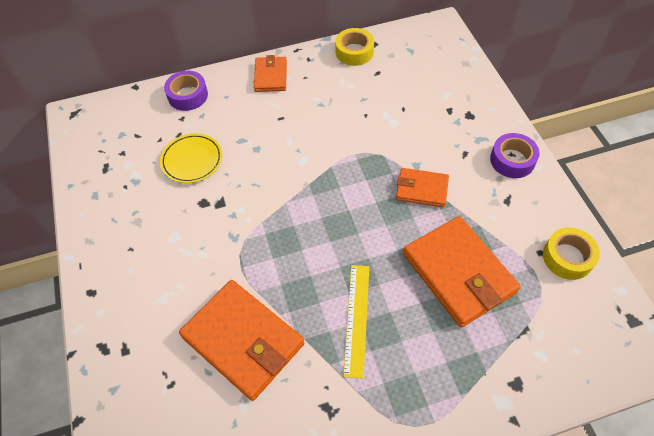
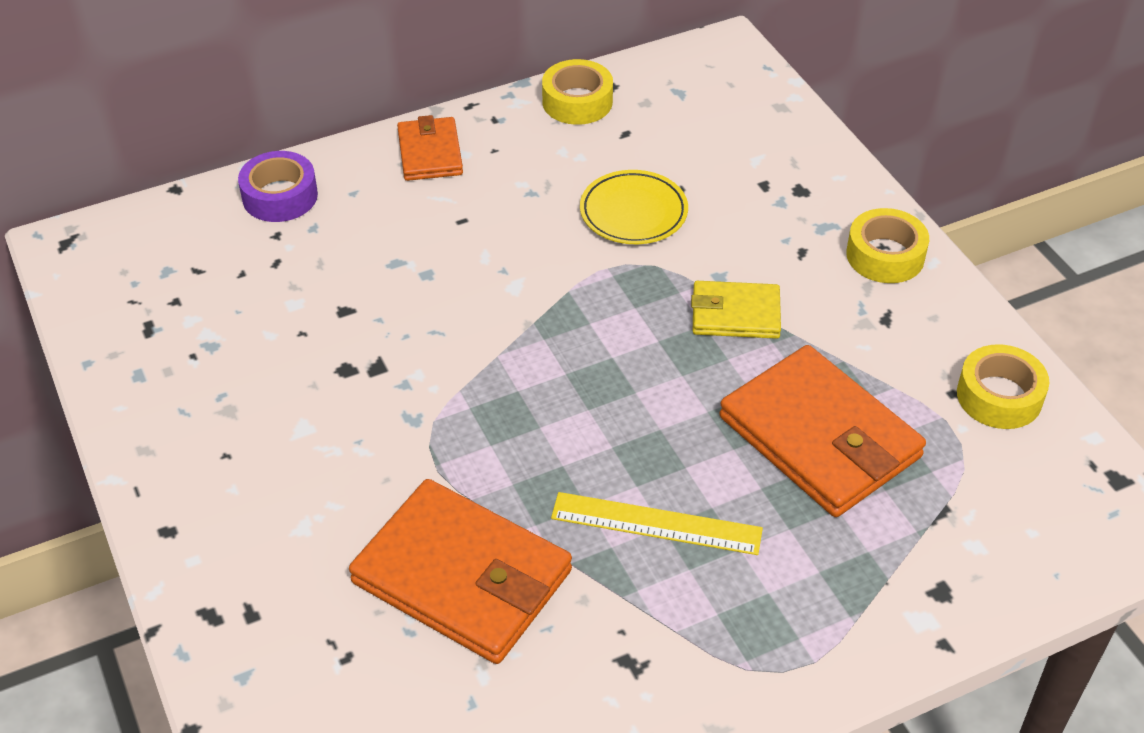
camera: 10 degrees left, 10 degrees down
yellow plate [160,133,222,183] -> yellow plate moved to [580,170,688,244]
yellow ruler [343,265,369,379] -> yellow ruler turned 75 degrees counterclockwise [551,492,763,555]
orange wallet [396,168,449,207] -> yellow wallet [691,281,781,339]
purple tape [490,133,540,178] -> yellow tape [846,208,929,283]

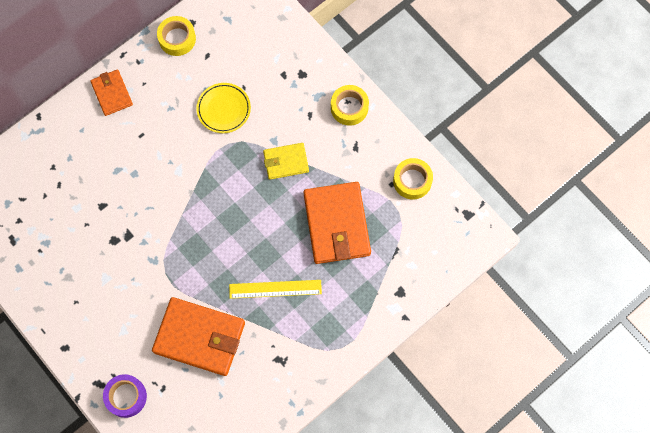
camera: 15 degrees left, 25 degrees up
purple tape [238,151,318,222] -> purple tape moved to [103,374,147,418]
orange wallet [719,345,926,517] -> orange wallet turned 45 degrees clockwise [303,182,371,264]

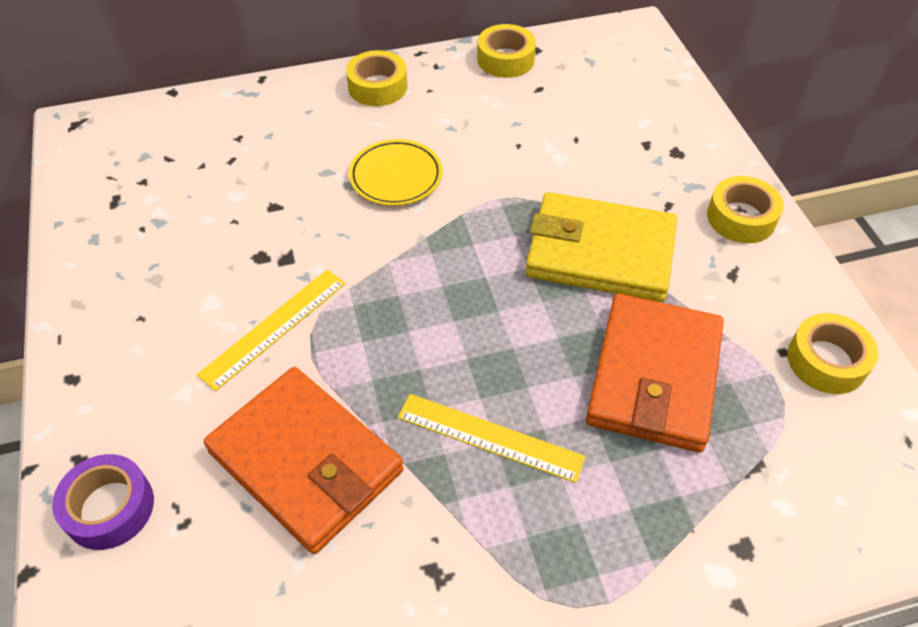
camera: 25 degrees right, 20 degrees down
orange wallet [90,70,133,116] -> yellow tape [346,50,407,106]
yellow plate [196,83,251,133] -> yellow plate moved to [349,139,442,206]
yellow wallet [263,143,309,180] -> yellow wallet [525,192,677,302], size x1.81
none -> yellow ruler [197,270,346,391]

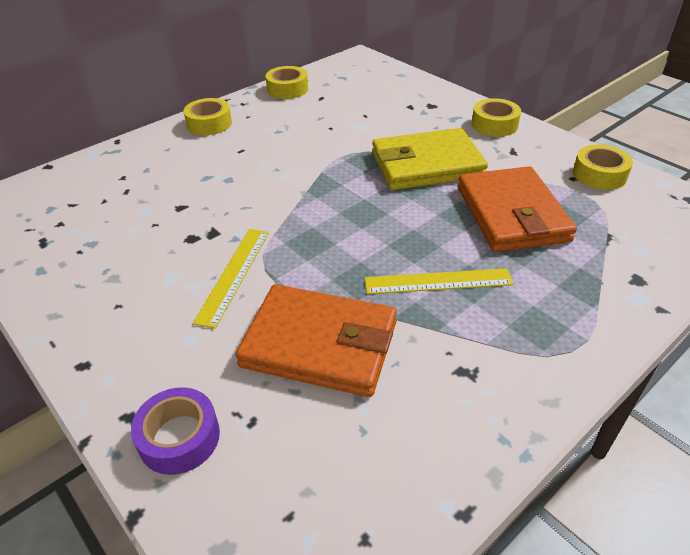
camera: 25 degrees left, 10 degrees down
yellow plate [349,139,442,206] -> none

